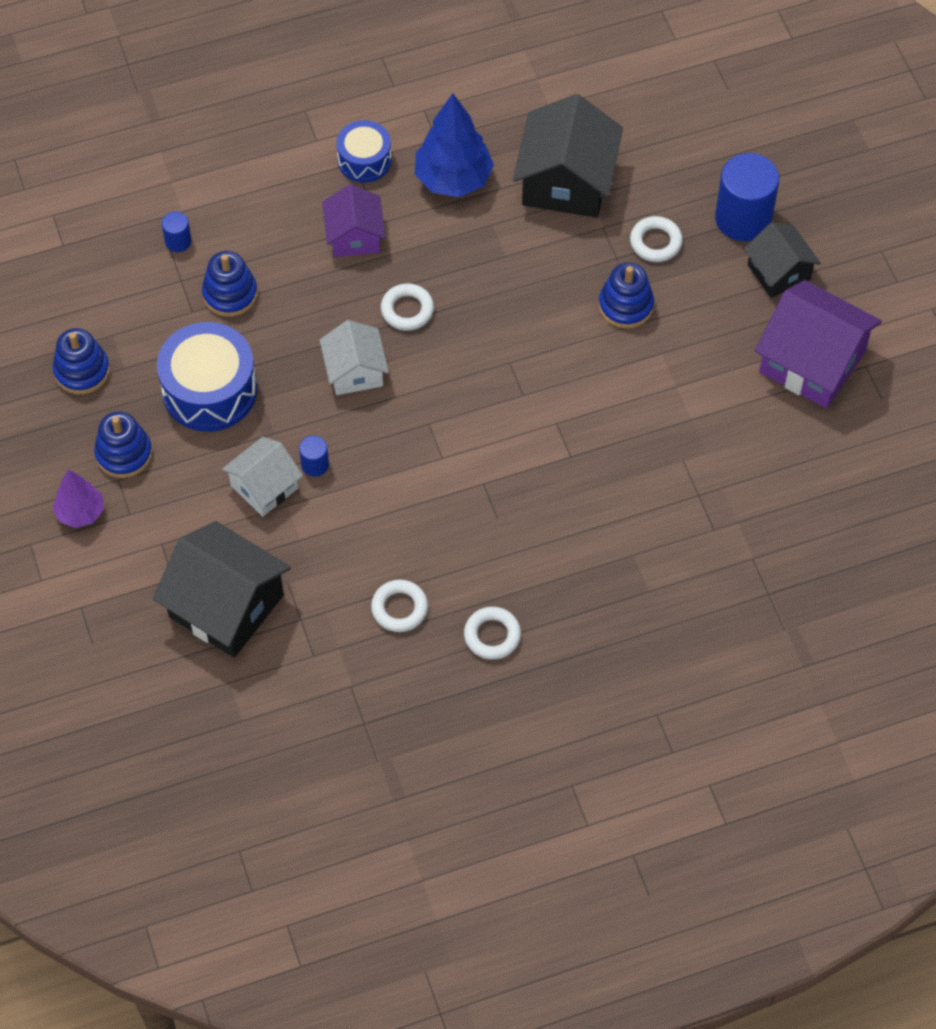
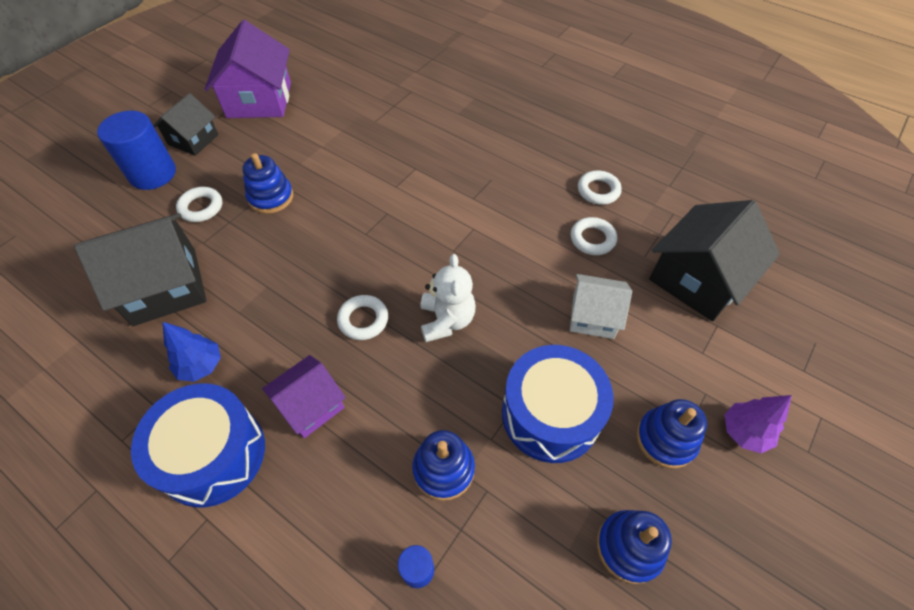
camera: 125 degrees left, 5 degrees down
black house [153,521,291,658] -> black house turned 45 degrees clockwise [649,200,780,321]
blue cylinder [299,436,329,477] -> none
white house [320,320,389,395] -> white teddy bear [420,254,476,342]
blue drum [336,120,392,183] -> blue drum [131,383,265,507], size x1.67
blue tree [415,93,494,197] -> blue tree [163,322,221,382], size x0.60
white ring [464,607,521,660] -> white ring moved to [571,217,617,255]

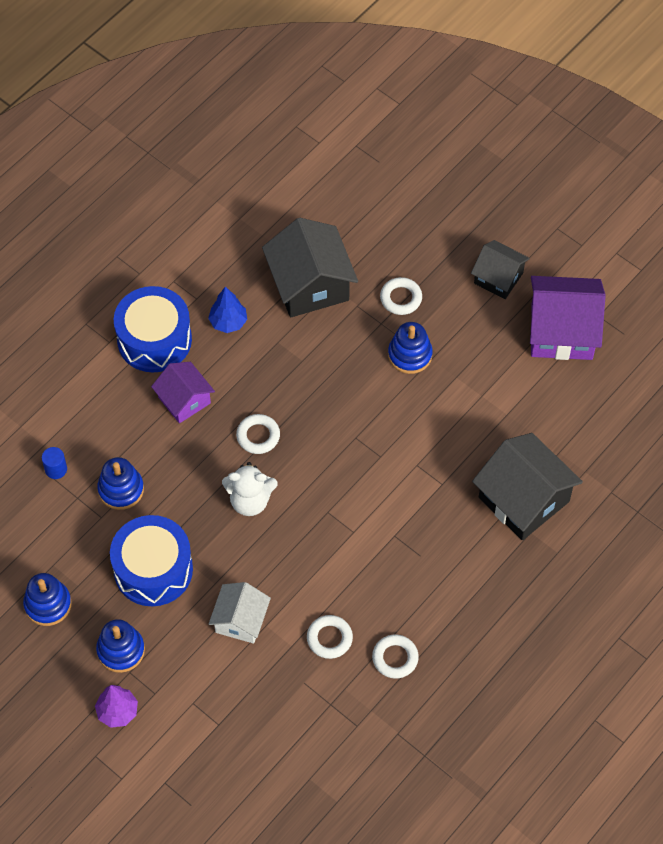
camera: 95 degrees right, 5 degrees up
blue cylinder [97,111,176,190] -> none
black house [649,200,780,321] -> black house moved to [472,433,583,540]

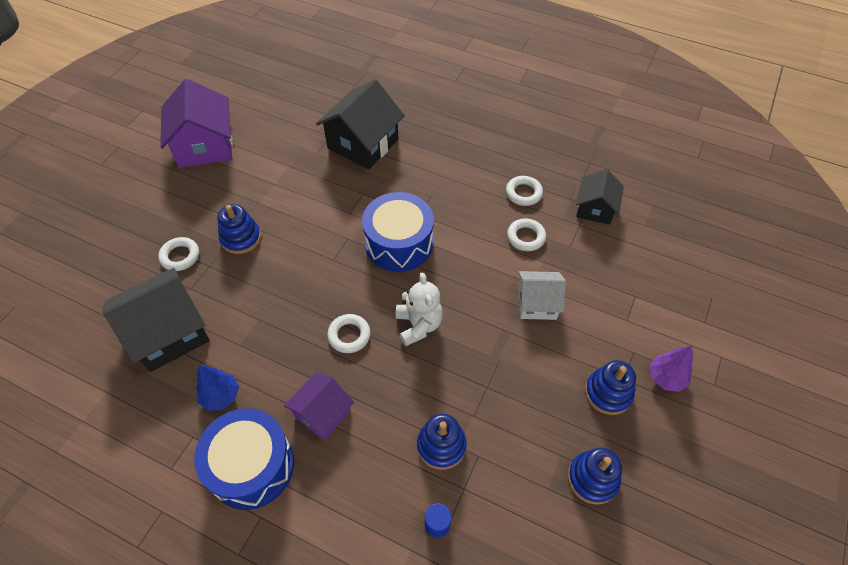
camera: 105 degrees left, 5 degrees down
blue drum [110,515,193,606] -> blue drum moved to [362,192,434,272]
black house [471,240,530,299] -> black house moved to [576,169,624,225]

